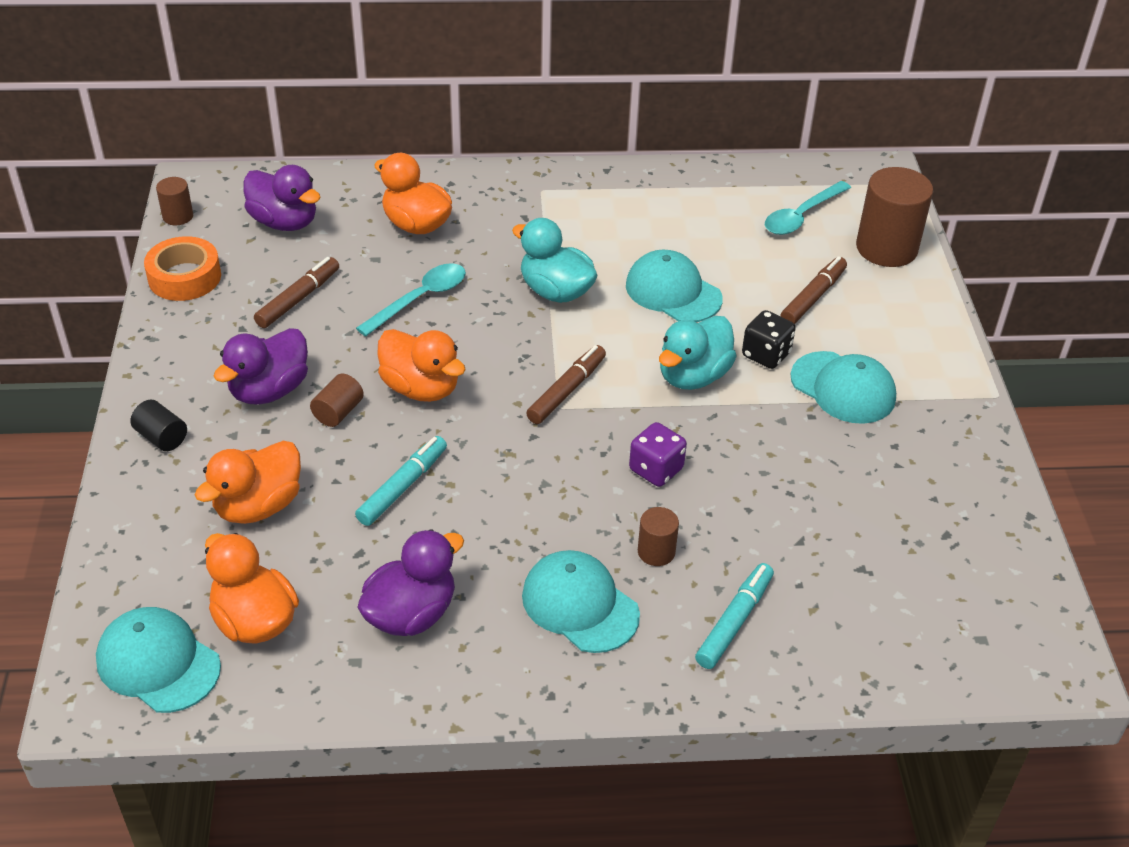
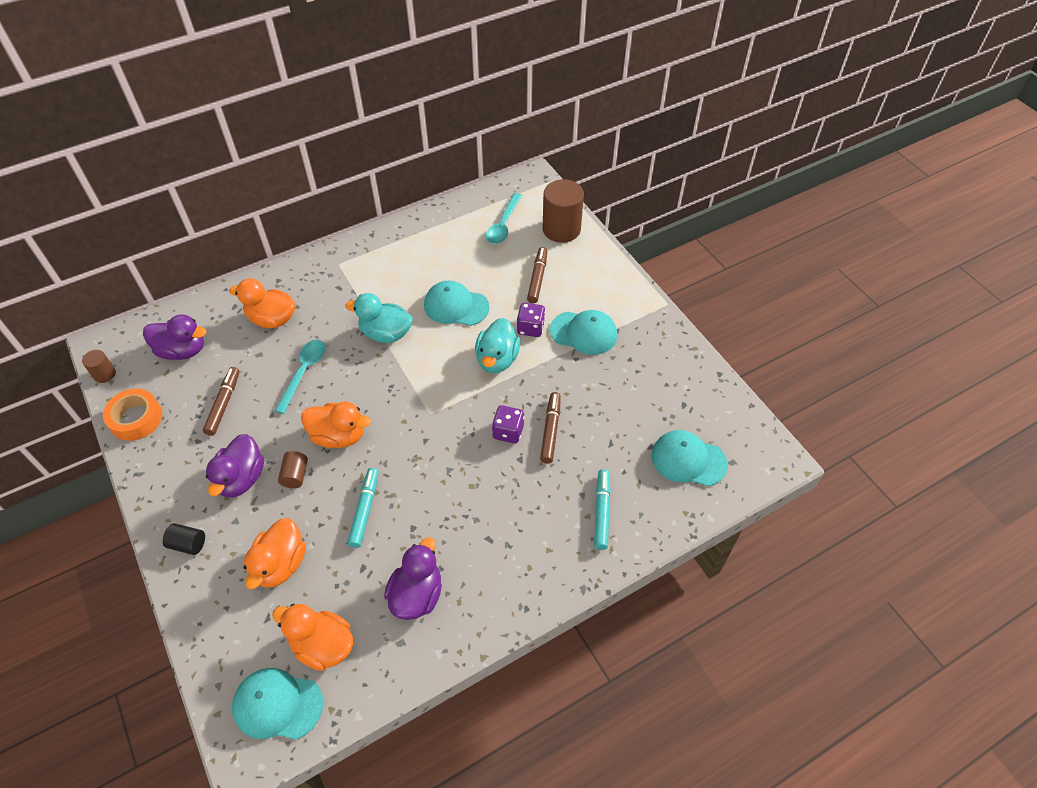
camera: 25 degrees left, 10 degrees up
turquoise cap [522,550,640,653] -> turquoise cap moved to [651,430,728,486]
brown marker [526,345,606,424] -> brown marker moved to [540,392,561,463]
brown cylinder [638,507,679,566] -> none
black dice [742,310,796,369] -> purple dice [517,303,545,337]

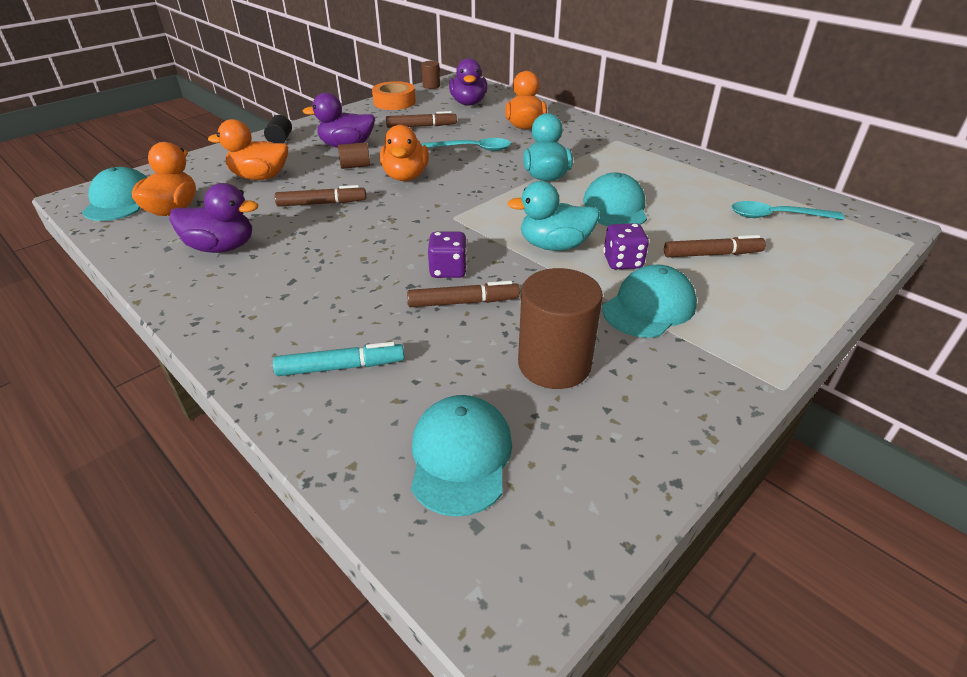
camera: 75 degrees right, 15 degrees down
turquoise marker [348,468,379,548] -> brown marker [275,185,366,207]
brown cylinder [542,179,584,243] -> brown cylinder moved to [518,268,603,389]
turquoise cap [550,310,617,355] -> turquoise cap turned 135 degrees counterclockwise [602,265,697,338]

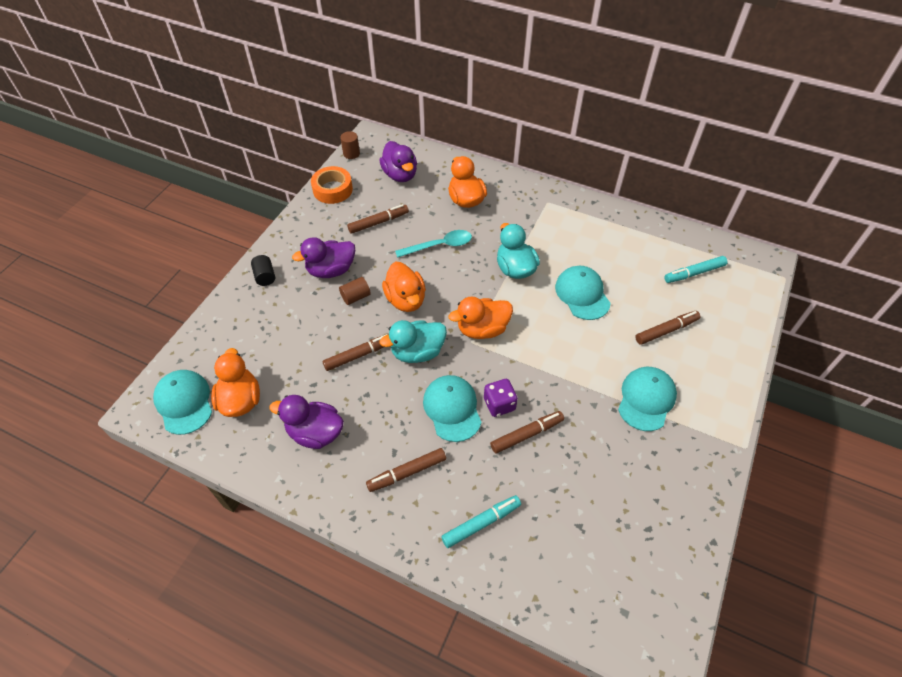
camera: 20 degrees left, 15 degrees up
purple duck [169,183,258,253] -> purple duck turned 150 degrees counterclockwise [269,395,344,449]
orange duck [208,119,288,180] -> orange duck moved to [449,296,513,339]
turquoise cap [411,395,512,516] -> turquoise cap moved to [423,375,481,442]
turquoise duck [507,181,600,251] -> turquoise duck moved to [380,320,447,363]
brown cylinder [518,268,603,389] -> none
purple dice [603,223,649,270] -> none
turquoise spoon [732,201,845,220] -> turquoise marker [664,256,728,283]
none -> brown marker [366,448,446,492]

